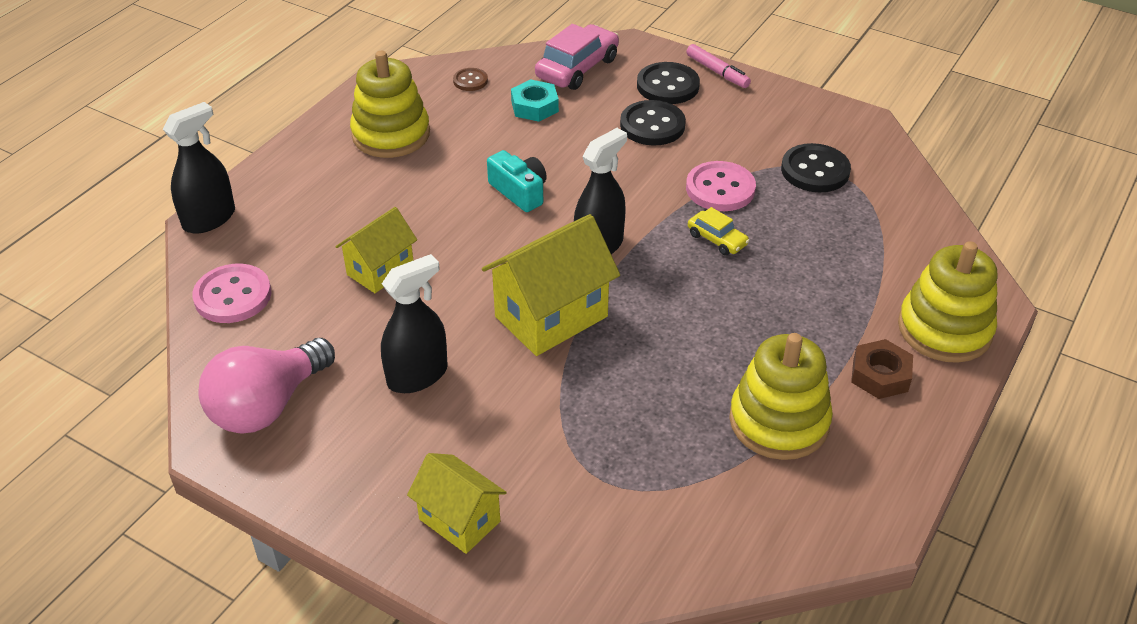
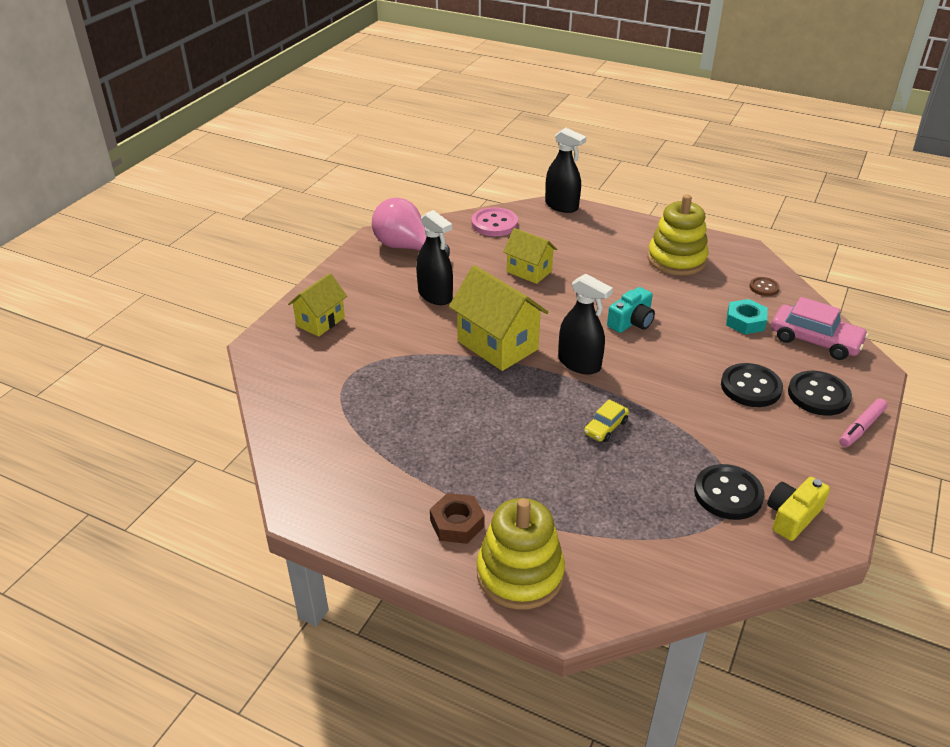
camera: 85 degrees right, 5 degrees down
pink button [686,161,756,211] -> none
yellow stacking toy [729,333,833,460] -> none
none -> yellow camera [767,477,830,541]

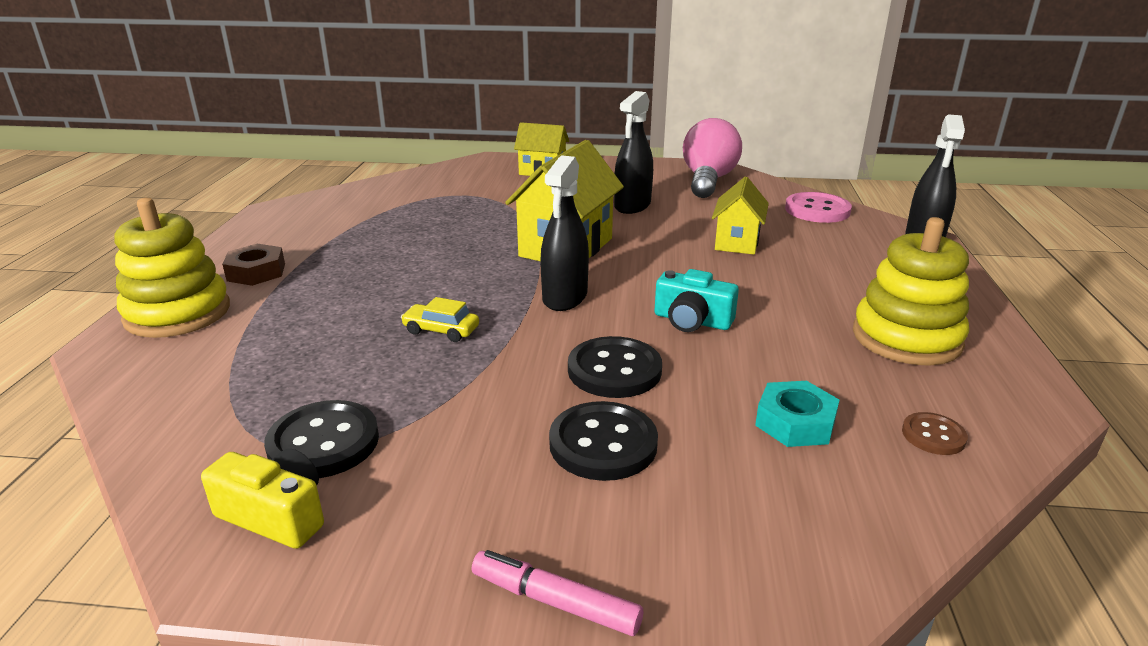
camera: 70 degrees right, 10 degrees down
pink car [771,297,869,360] -> none
black button [788,371,852,416] -> black button moved to [568,336,662,398]

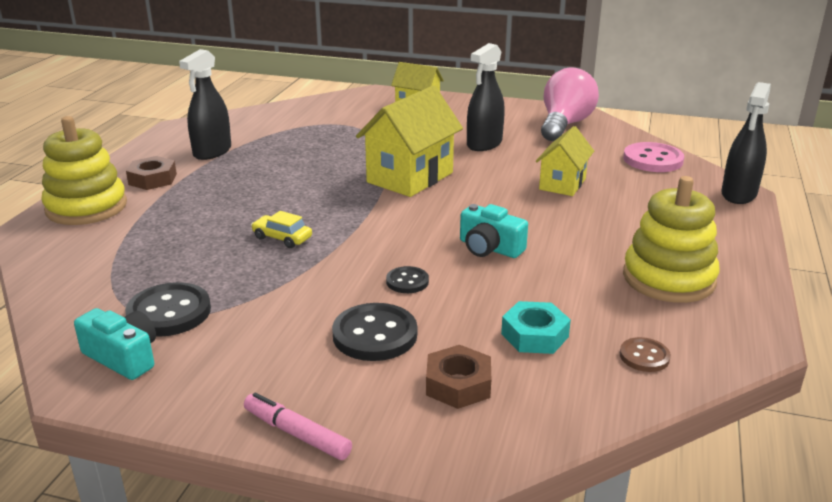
camera: 10 degrees right, 0 degrees up
yellow camera [201,449,324,549] -> turquoise camera [74,308,156,380]
black spray bottle [540,155,589,311] -> black spray bottle moved to [179,49,231,160]
black button [568,336,662,398] -> black button [386,266,429,293], size x0.56
none -> brown nut [426,345,491,409]

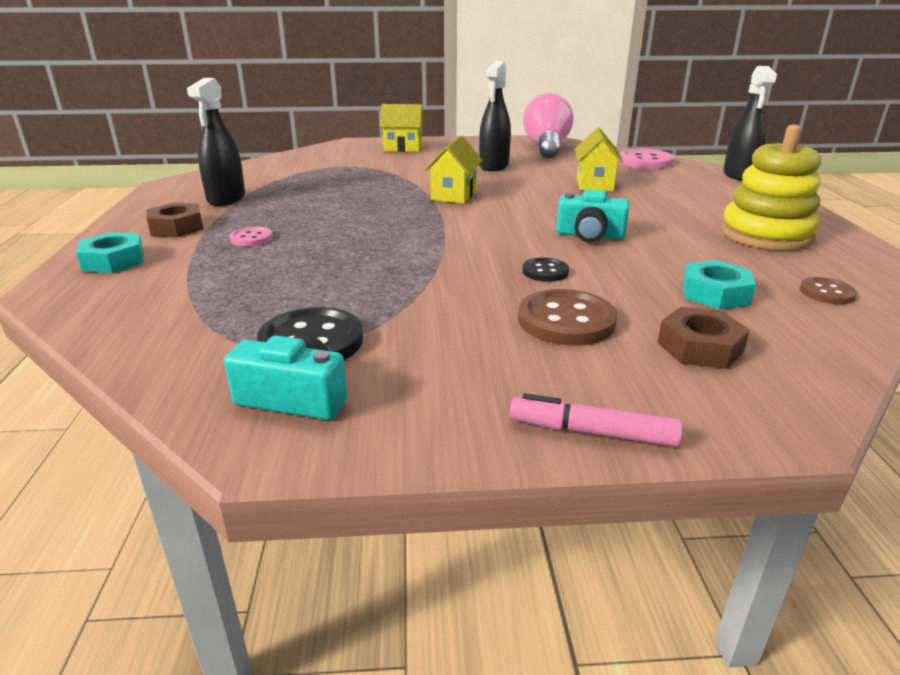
camera: 20 degrees left, 0 degrees up
yellow stacking toy [41,116,127,225] -> turquoise nut [76,232,144,273]
yellow car [251,211,312,248] -> none
black button [332,303,417,361] -> brown button [518,289,617,345]
yellow house [356,86,463,197] -> yellow house [424,136,483,203], size x0.62
none -> pink button [230,227,273,246]

